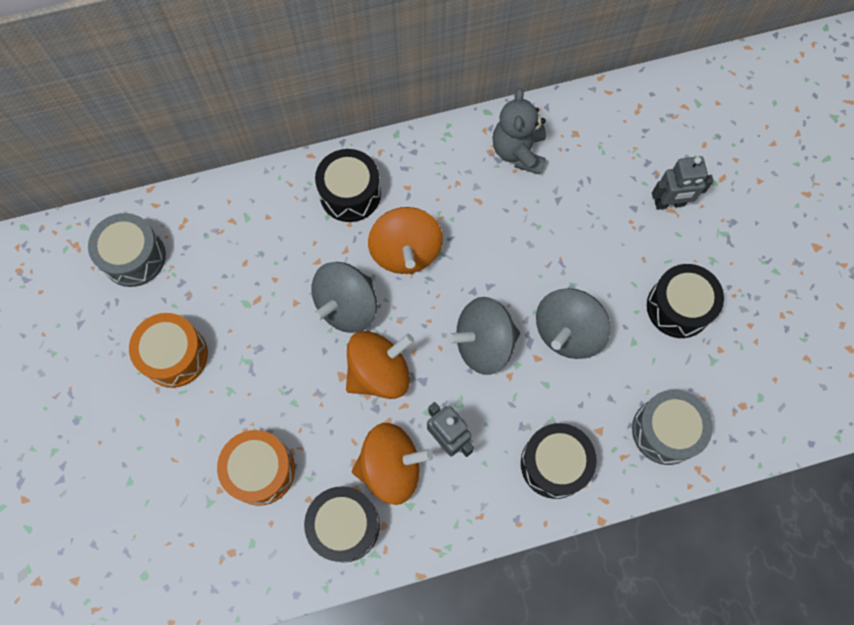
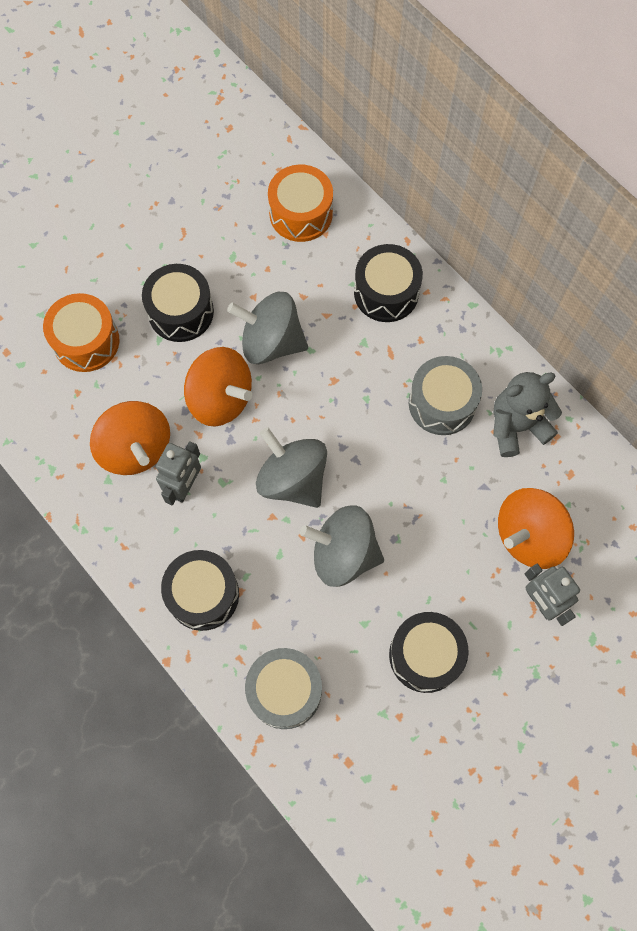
camera: 65 degrees right, 0 degrees up
grey drum [88,213,166,287] -> grey drum moved to [409,356,482,435]
orange drum [129,313,208,388] -> orange drum moved to [268,165,333,242]
black drum [304,486,380,563] -> black drum moved to [142,264,214,342]
orange spinning top [368,207,443,274] -> orange spinning top moved to [498,488,574,569]

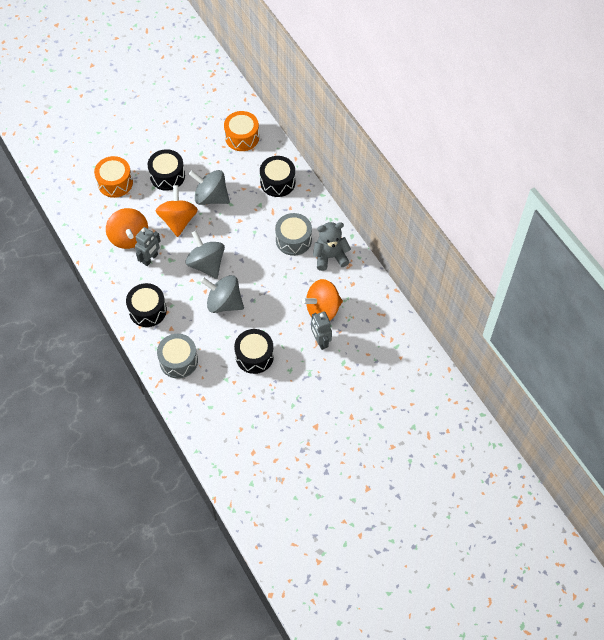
camera: 10 degrees right, 10 degrees down
orange spinning top [184,347,252,427] -> orange spinning top turned 135 degrees counterclockwise [156,185,198,237]

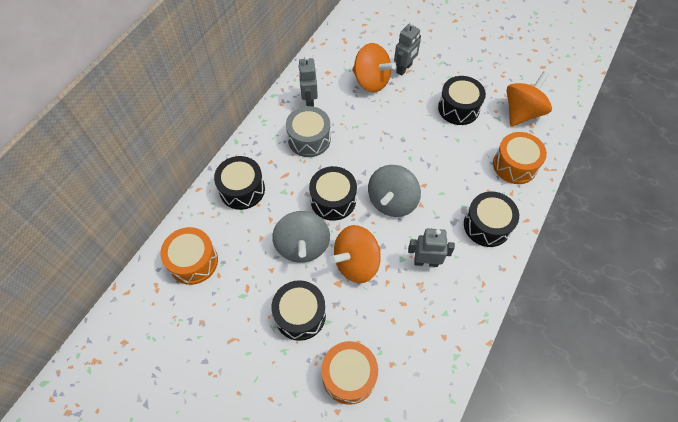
camera: 120 degrees left, 0 degrees up
orange spinning top [106,208,148,249] -> orange spinning top moved to [506,71,552,127]
grey drum [157,334,198,379] -> orange drum [493,132,547,184]
grey spinning top [200,275,244,313] -> none
grey teddy bear [313,222,351,271] -> grey robot [298,56,318,107]
none -> black drum [309,166,357,221]

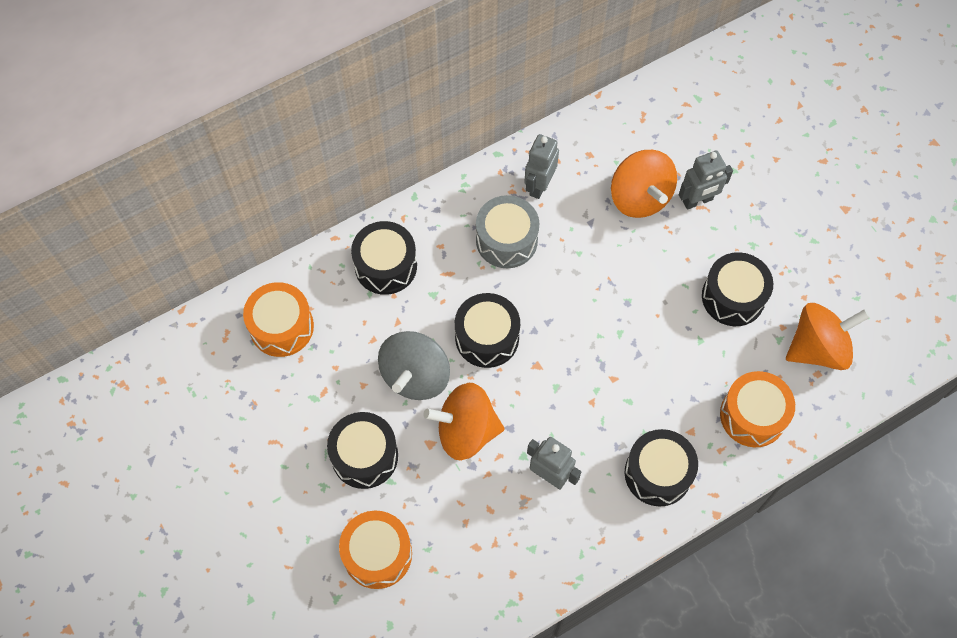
camera: 30 degrees right, 5 degrees up
grey spinning top [368,165,421,217] -> none

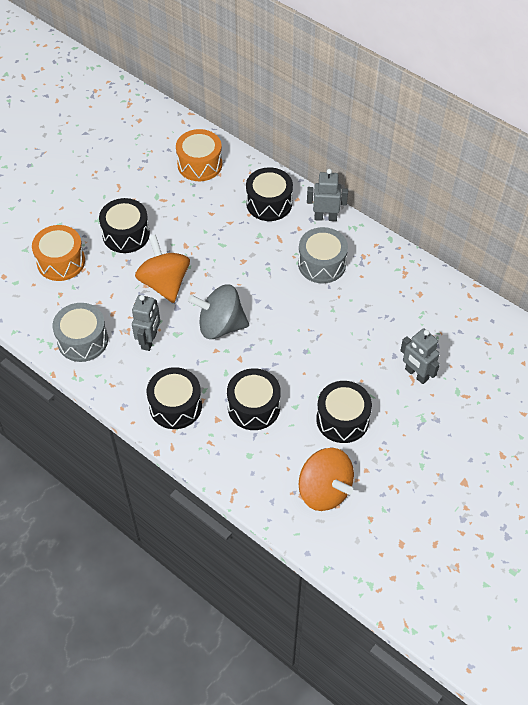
camera: 70 degrees right, 10 degrees down
grey spinning top [378,331,450,400] -> grey spinning top moved to [188,284,249,339]
black drum [455,293,520,368] -> black drum moved to [227,368,281,430]
grey robot [524,134,559,199] -> grey robot moved to [307,169,348,221]
orange spinning top [611,150,677,218] -> none
orange drum [720,371,795,447] -> none
none -> grey drum [53,303,108,362]

